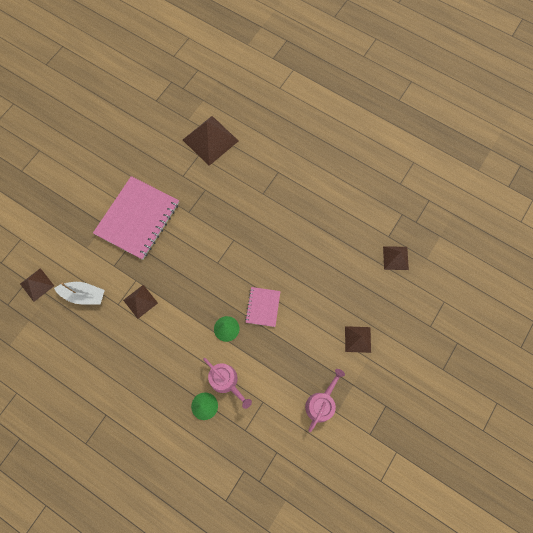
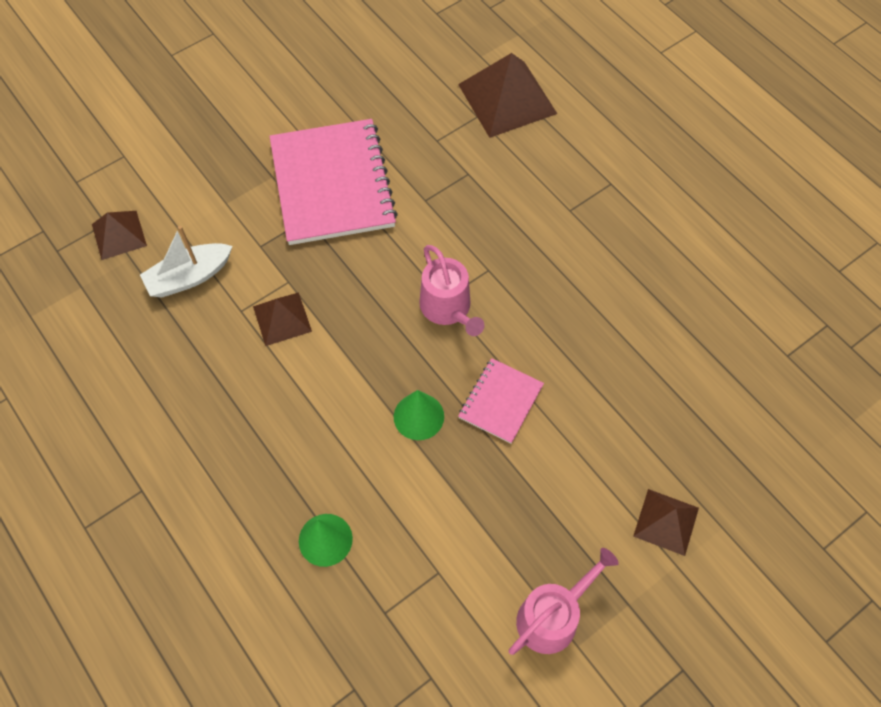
camera: 20 degrees right, 10 degrees down
white boat [54,282,105,305] -> white boat turned 120 degrees clockwise [140,226,233,298]
pink notebook [93,176,179,260] -> pink notebook turned 60 degrees counterclockwise [270,119,398,245]
pink watering can [203,358,252,409] -> pink watering can moved to [419,245,484,336]
brown pyramid [383,246,409,270] -> none

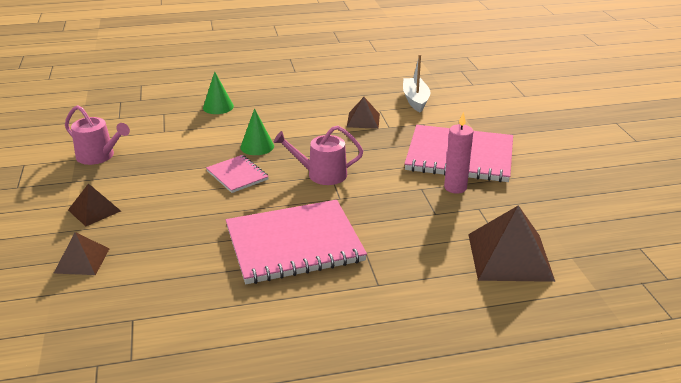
camera: 115 degrees right, 30 degrees down
brown pyramid [92,211,147,260] -> brown pyramid moved to [54,232,110,275]
pink watering can [509,548,619,655] -> pink watering can turned 45 degrees counterclockwise [65,105,130,165]
none -> pink notebook [226,200,367,284]
none -> pink candle [444,112,473,194]

